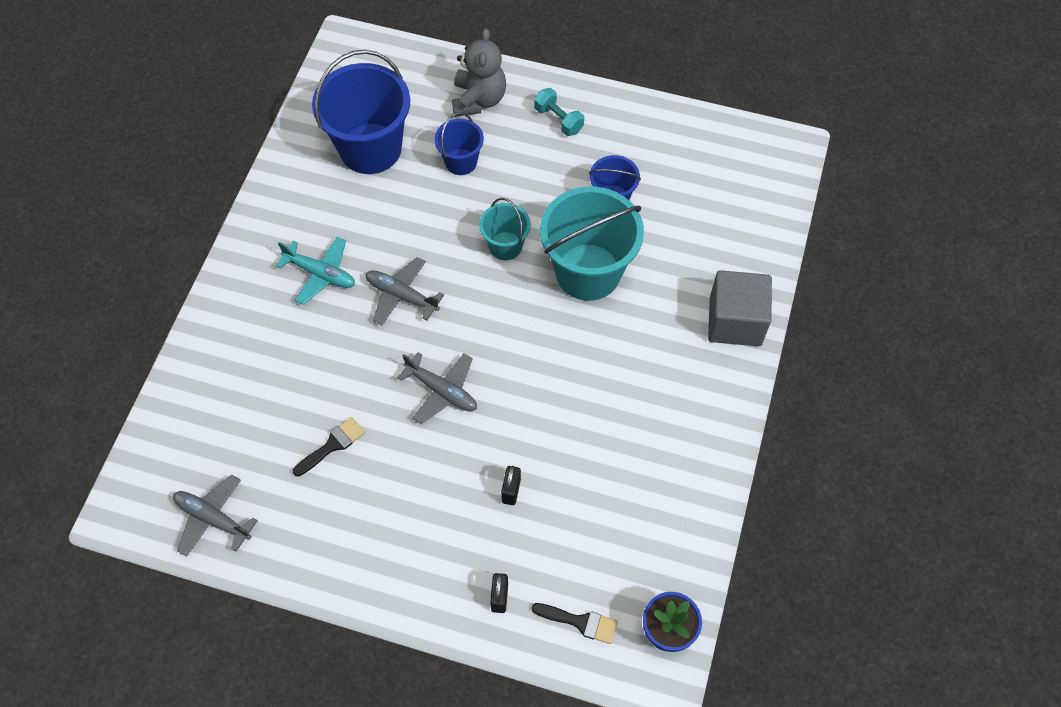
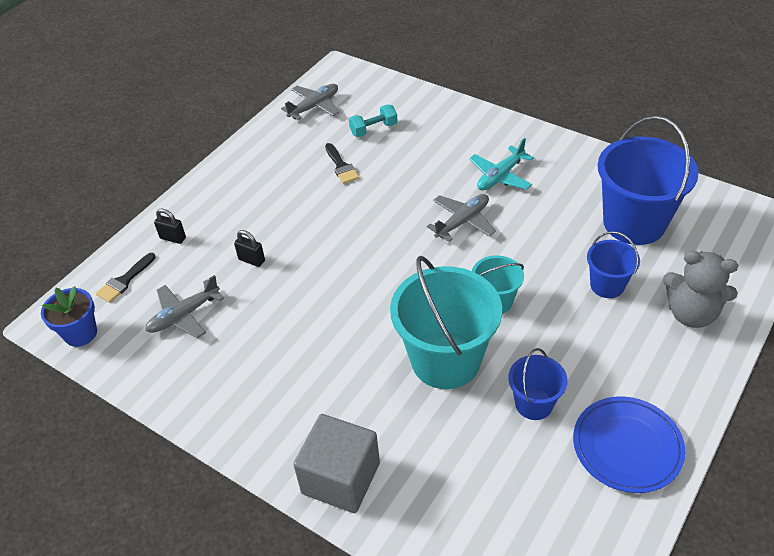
camera: 110 degrees right, 15 degrees down
grey plane [397,352,477,424] -> grey plane moved to [145,275,224,338]
turquoise dumbbell [534,88,584,136] -> turquoise dumbbell moved to [349,104,398,137]
none -> blue plate [573,396,685,493]

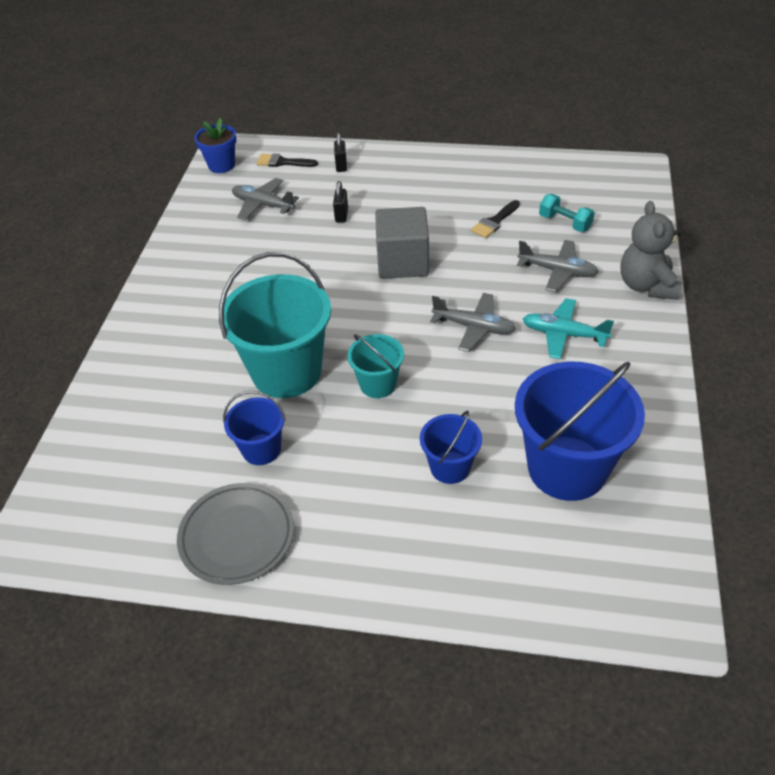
camera: 65 degrees right, 0 degrees up
grey plane [281,84,339,120] -> grey plane moved to [517,240,599,292]
grey cube [293,414,380,513] -> grey cube moved to [375,207,429,279]
blue plate [573,396,685,493] -> grey plate [177,483,294,585]
grey teddy bear [663,251,738,328] -> grey teddy bear moved to [620,201,682,300]

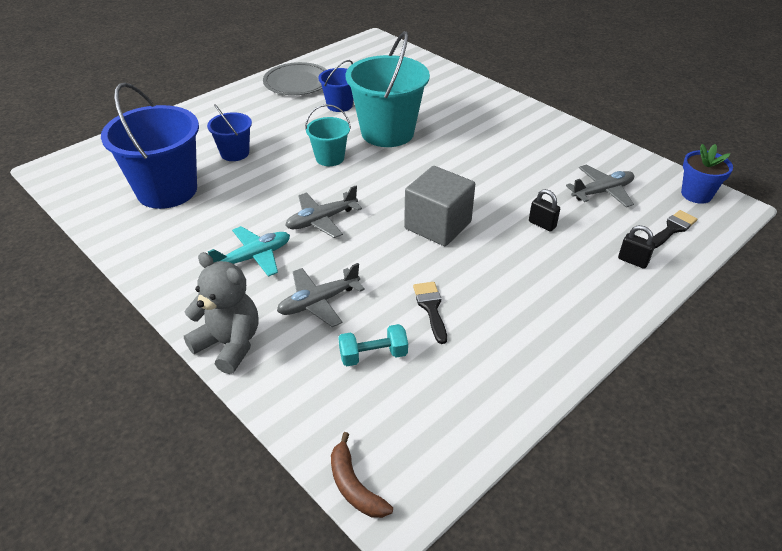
camera: 125 degrees right, 5 degrees down
none -> brown banana [331,432,393,518]

